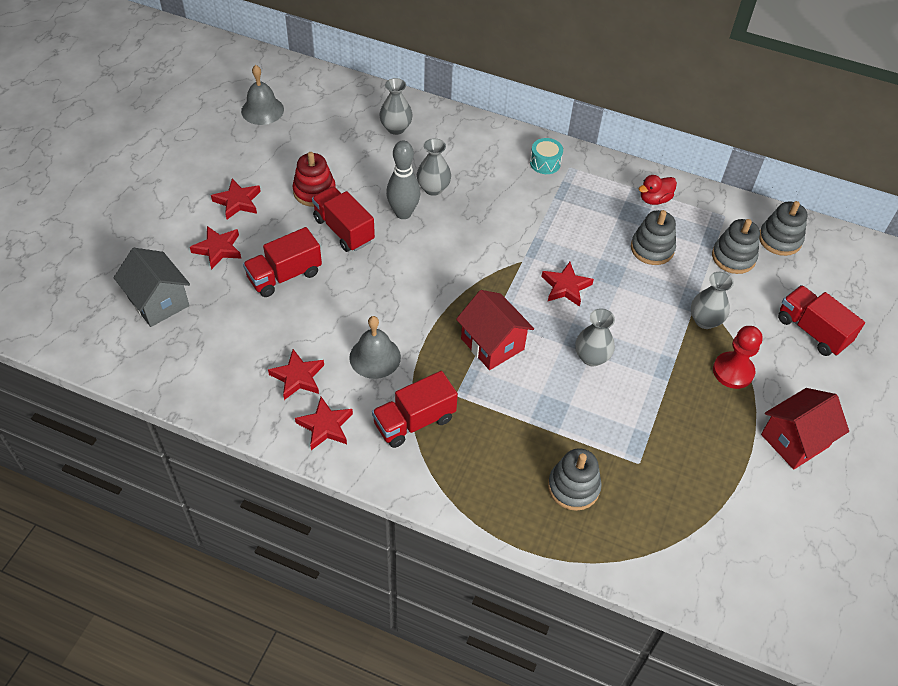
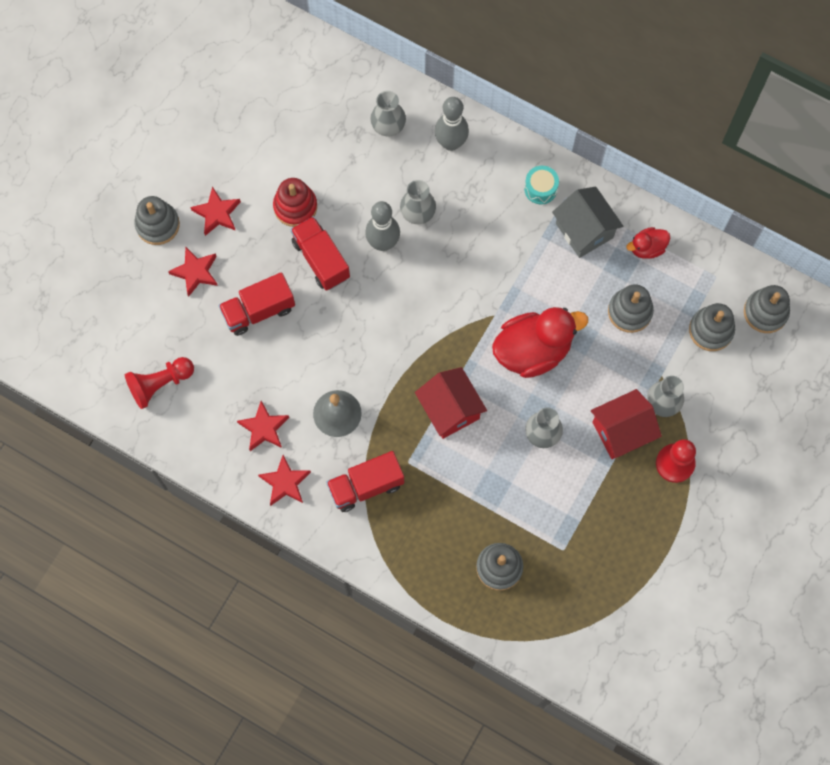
camera: 10 degrees right, 20 degrees up
grey house [113,248,190,327] -> grey house moved to [552,187,623,258]
grey bell [241,65,284,125] -> none
red star [541,262,594,307] -> red duck [492,307,588,378]
red house [761,388,849,469] -> red house moved to [591,389,662,459]
red truck [778,285,865,356] -> none
none -> red pawn [125,357,194,409]
none -> grey stacking toy [134,196,180,245]
none -> grey bowling pin [435,97,469,151]

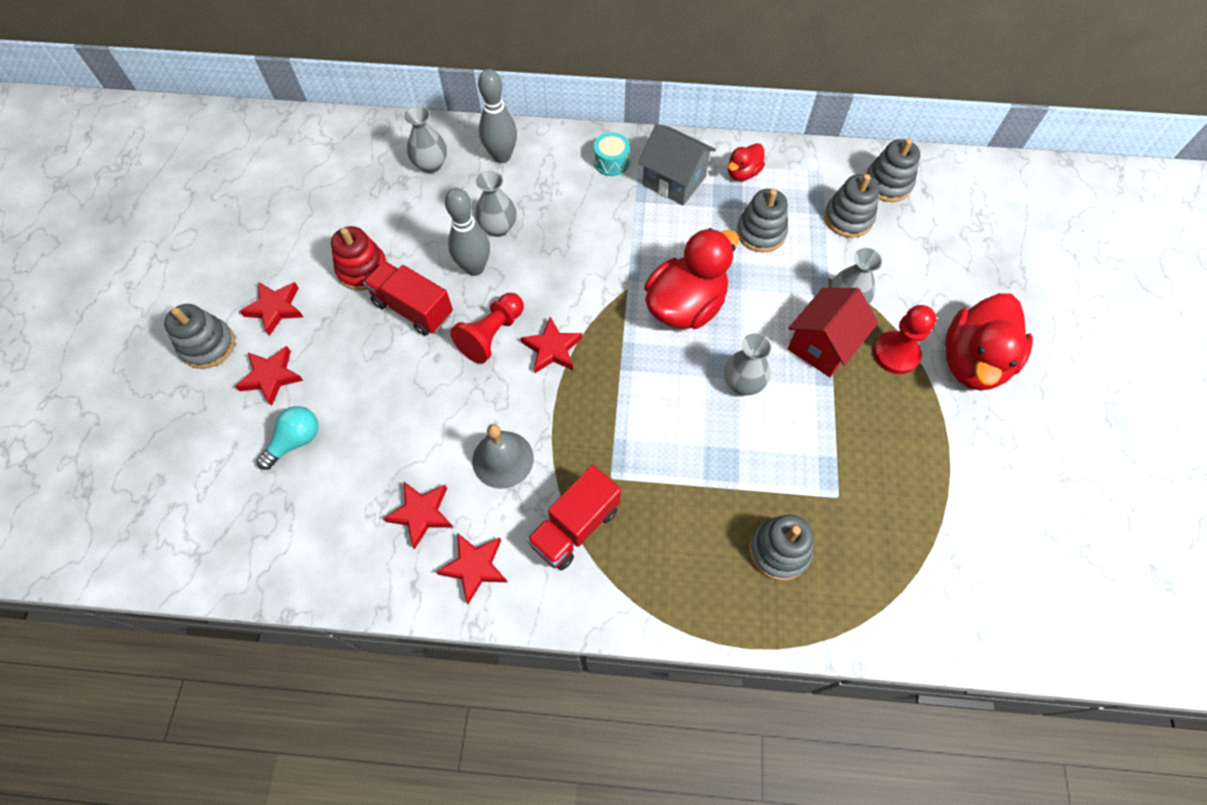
camera: 25 degrees left, 10 degrees down
red pawn [125,357,194,409] -> red pawn moved to [450,293,524,364]
red truck [219,272,295,336] -> none
red house [415,367,487,439] -> none
none -> turquoise light bulb [256,406,319,470]
none -> red star [521,317,582,373]
none -> red duck [945,293,1033,391]

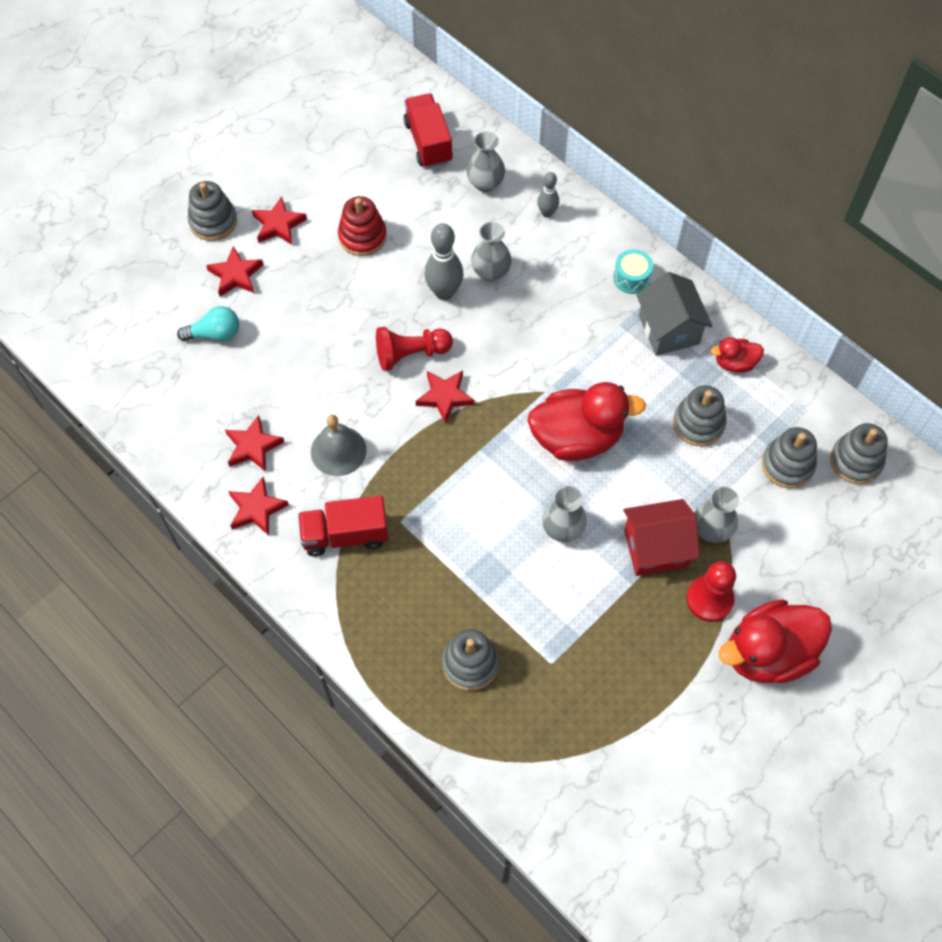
camera: 40 degrees right, 0 degrees up
red truck [363,261,453,336] -> red truck moved to [404,93,453,168]
grey bowling pin [478,69,517,163] -> grey bowling pin [537,172,559,218], size x0.59

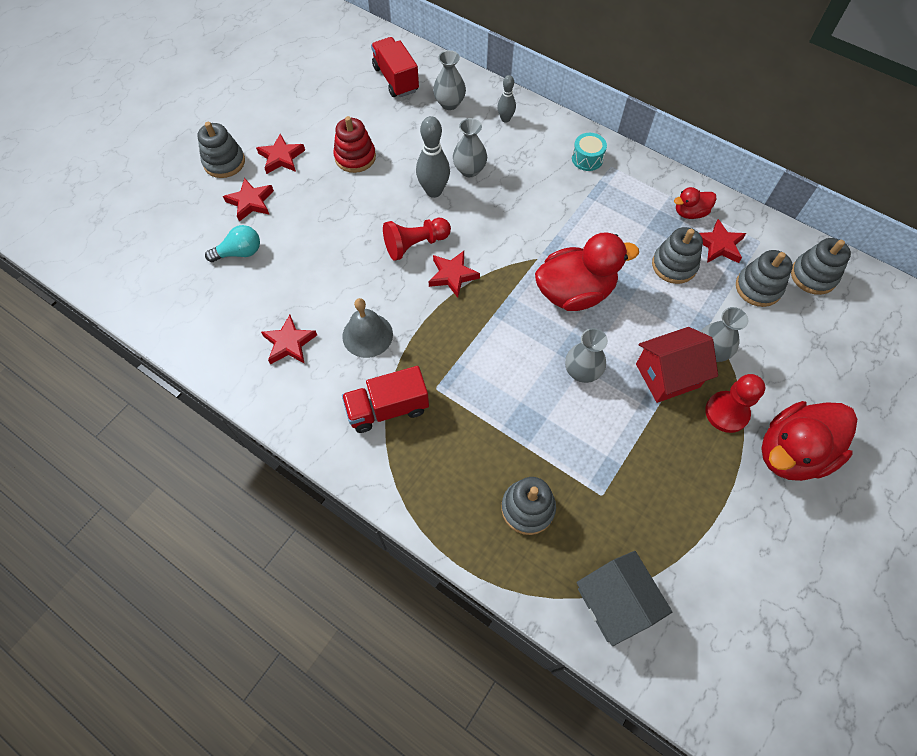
camera: 10 degrees left, 0 degrees up
red star [228,477,289,535] -> red star moved to [699,219,746,263]
grey house [636,272,712,356] -> grey house moved to [577,551,672,646]

